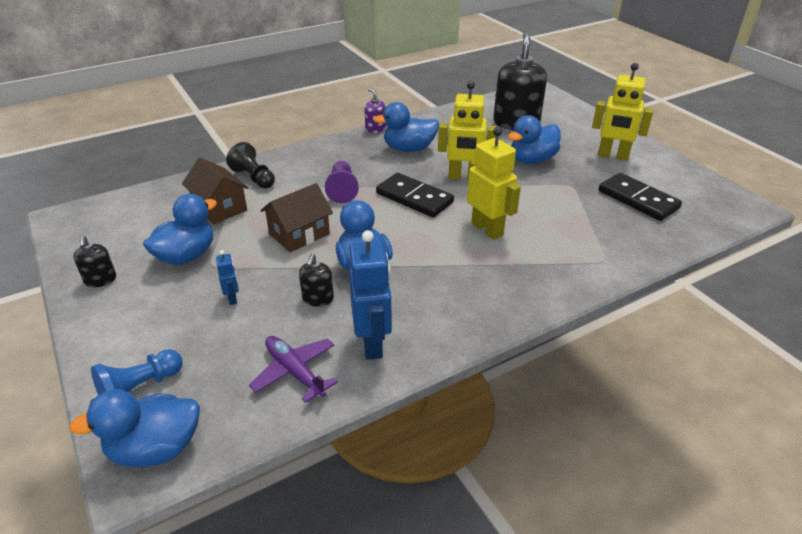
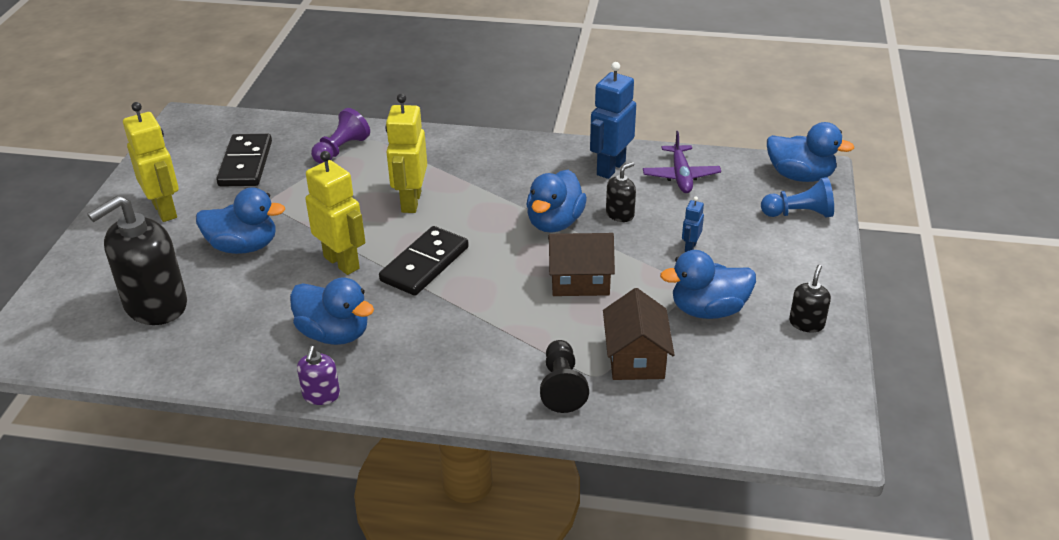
camera: 140 degrees left, 0 degrees up
purple pawn [325,161,359,203] -> purple pawn moved to [311,108,370,164]
black domino [376,173,454,217] -> black domino turned 45 degrees clockwise [379,226,469,296]

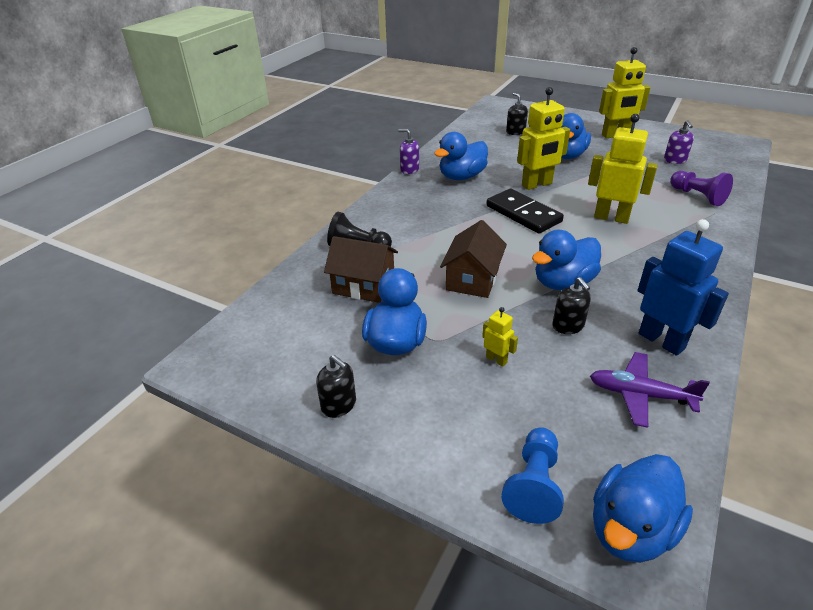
camera: 110 degrees right, 0 degrees up
black soap dispenser [87,196,187,325] -> black soap dispenser [506,93,528,135], size x0.47
black domino [216,134,272,187] -> purple soap dispenser [664,120,694,164]
blue duck [526,170,587,233] -> blue duck turned 75 degrees counterclockwise [532,230,601,290]
blue robot [682,196,704,252] -> yellow robot [482,307,518,367]

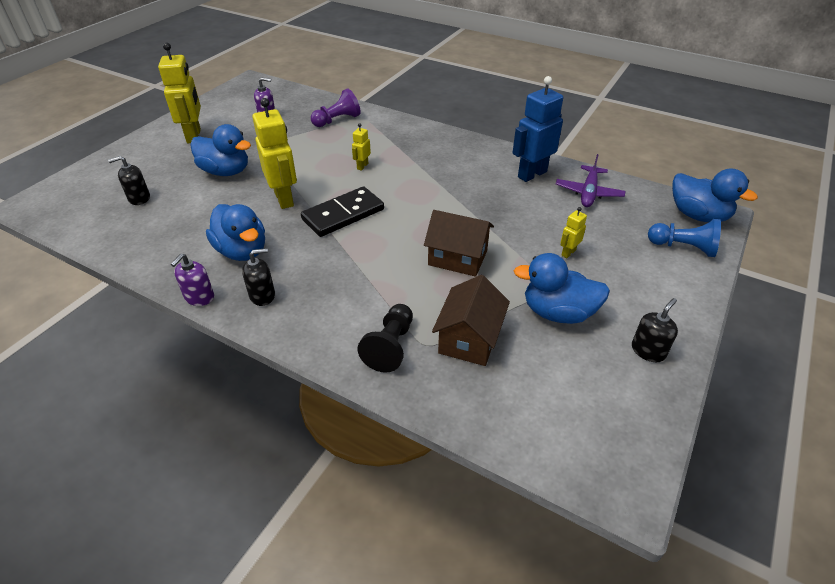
camera: 90 degrees left, 5 degrees up
blue duck [532,230,601,290] -> none
black soap dispenser [552,277,591,334] -> black soap dispenser moved to [242,248,275,306]
yellow robot [588,114,658,224] -> yellow robot [352,123,371,171], size x0.47

